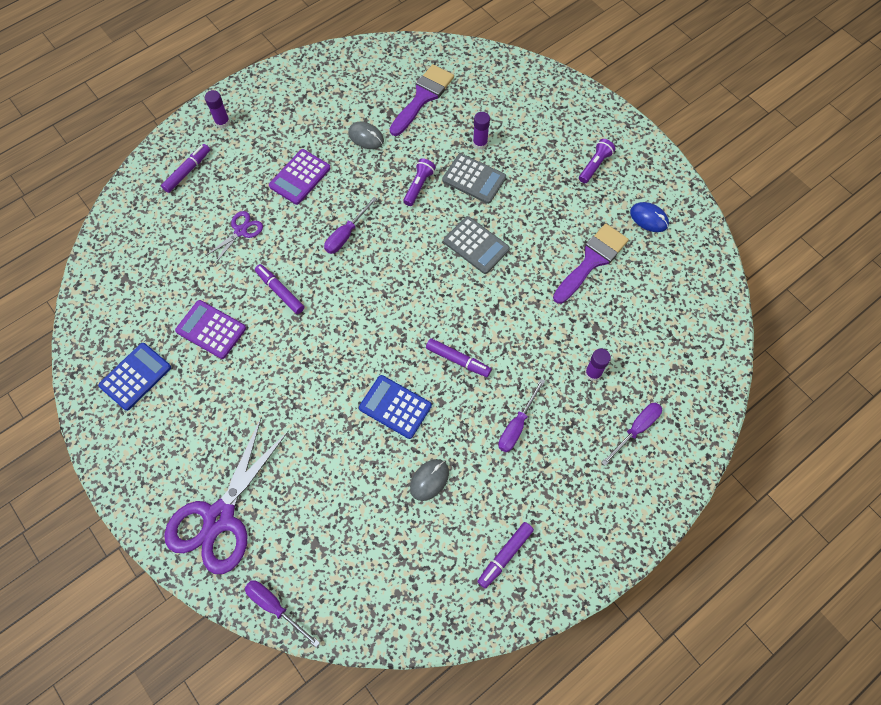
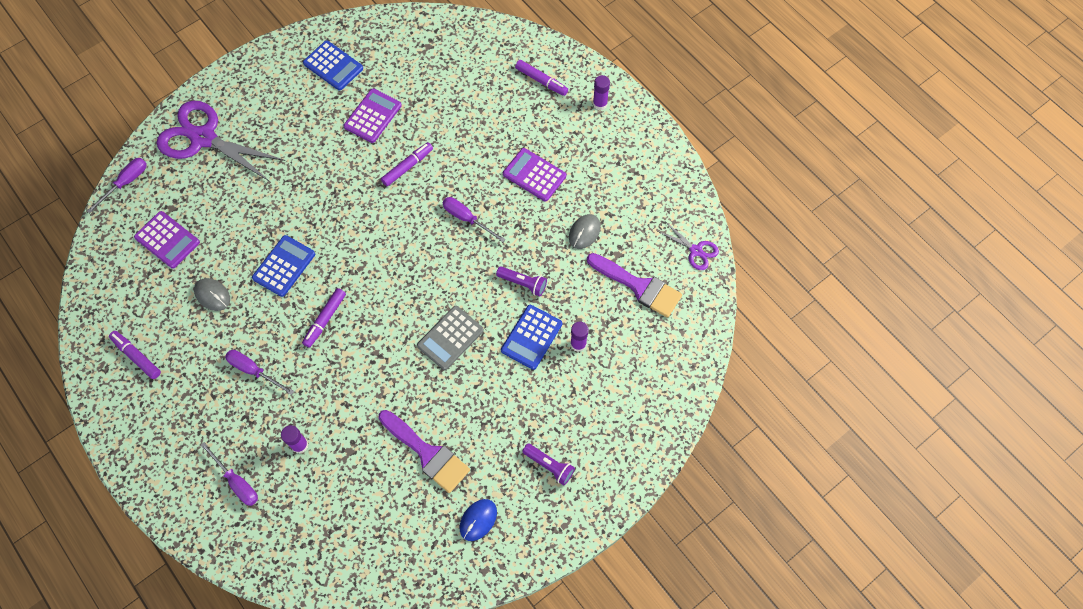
camera: 90 degrees right, 0 degrees up
purple scissors [204,211,263,265] -> purple scissors moved to [658,221,719,270]
grey calculator [442,153,506,204] -> blue calculator [501,305,562,370]
none -> purple calculator [134,211,200,269]

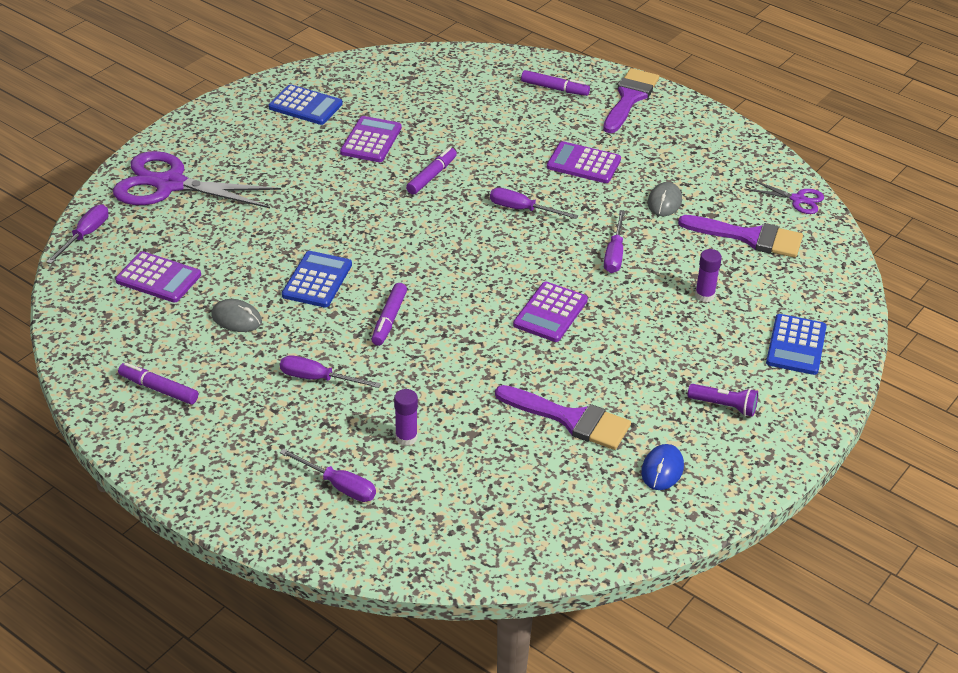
camera: 15 degrees left, 25 degrees down
grey calculator [417,306,484,370] -> purple calculator [513,282,588,342]
purple flashlight [496,266,547,296] -> purple screwdriver [604,210,625,273]
blue calculator [501,305,562,370] -> blue calculator moved to [766,314,827,375]
purple glue stick [593,75,610,110] -> purple brush [603,68,659,133]

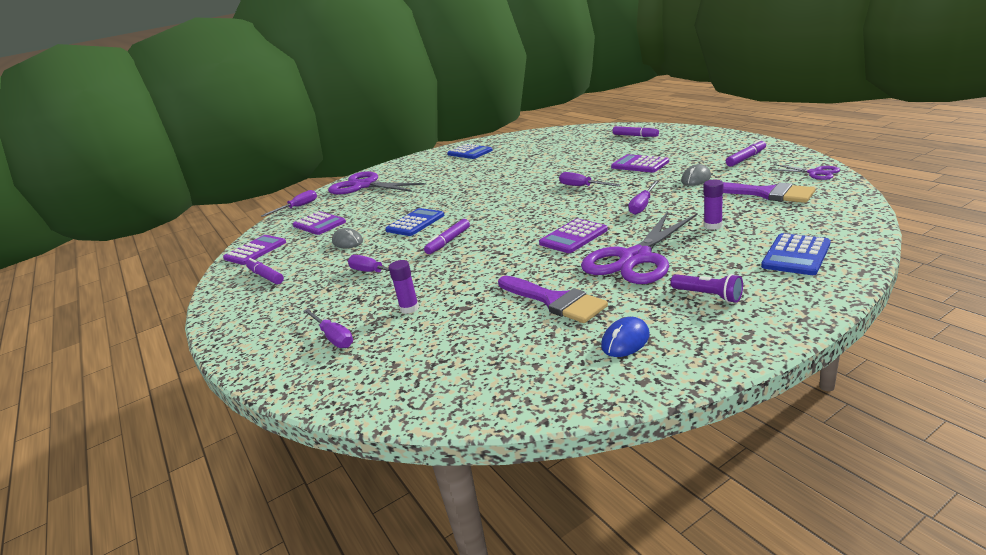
camera: 25 degrees right, 15 degrees down
purple calculator [340,116,402,162] -> purple calculator moved to [223,235,286,265]
purple marker [406,147,457,195] -> purple marker moved to [726,139,766,167]
purple brush [603,68,659,133] -> none
none -> purple scissors [581,211,698,284]

